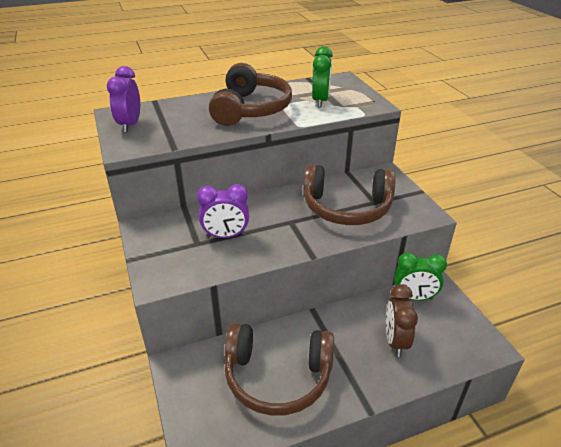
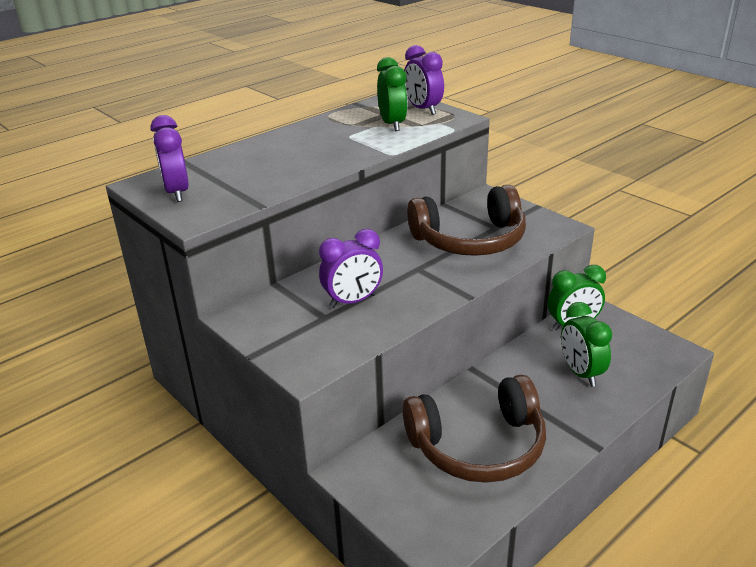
camera: 20 degrees left, 5 degrees down
brown headphones [209,63,292,126] -> none
brown clock [386,284,418,357] -> green clock [561,302,612,387]
none -> purple clock [404,45,444,115]

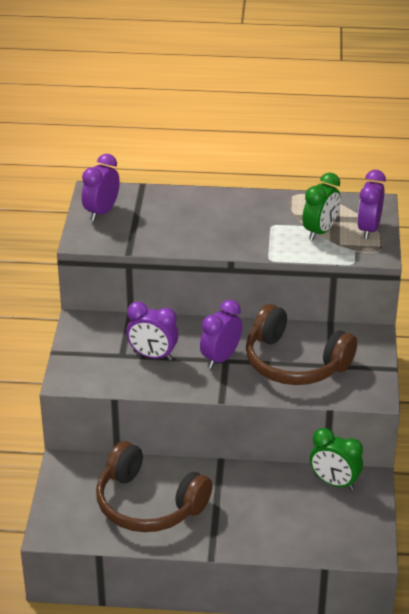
camera: 45 degrees right, 5 degrees up
green clock [561,302,612,387] -> none
none -> purple clock [200,300,242,369]

